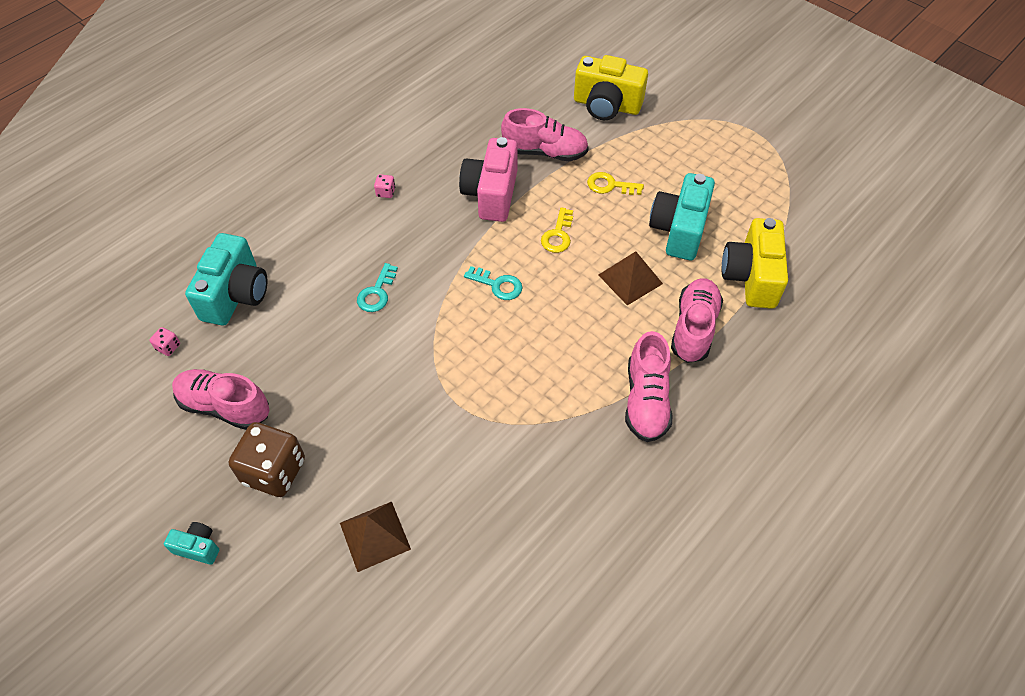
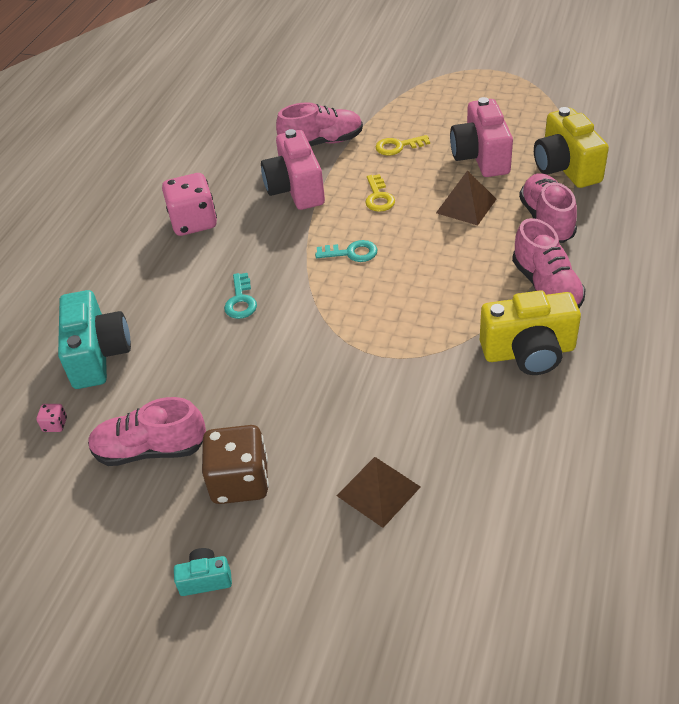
camera: 20 degrees left, 10 degrees down
pink dice [374,174,395,198] -> pink dice [162,173,217,236], size x2.43
yellow camera [574,55,648,120] -> yellow camera moved to [480,290,581,375]
turquoise camera [649,173,715,260] -> pink camera [450,97,513,177]

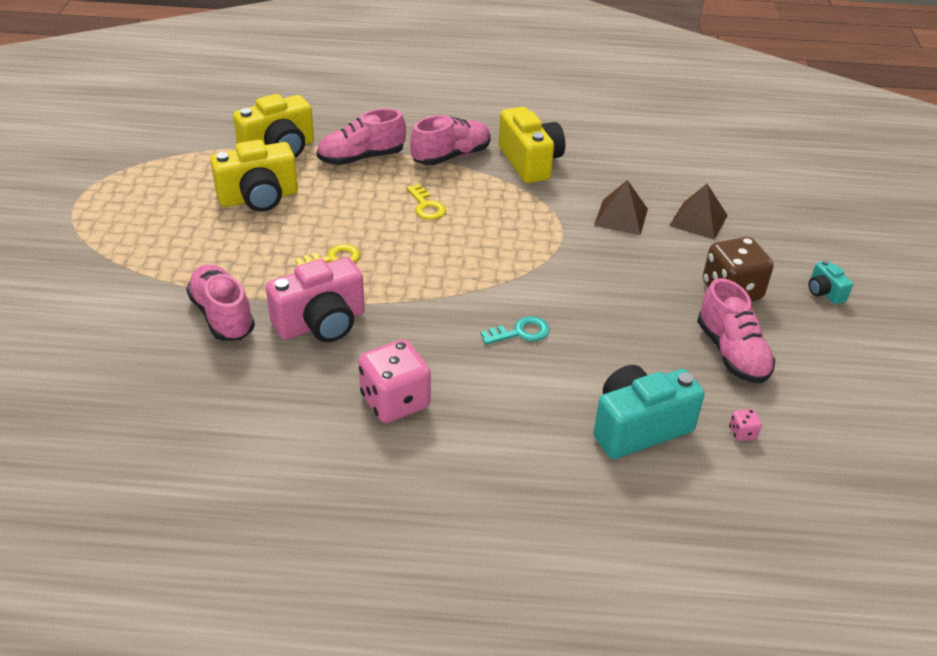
camera: 110 degrees left, 5 degrees down
turquoise key [315,240,378,262] -> none
yellow key [376,135,430,155] -> yellow key moved to [407,184,446,220]
brown pyramid [436,170,496,225] -> brown pyramid moved to [594,180,648,235]
pink camera [450,97,513,177] -> yellow camera [210,140,298,212]

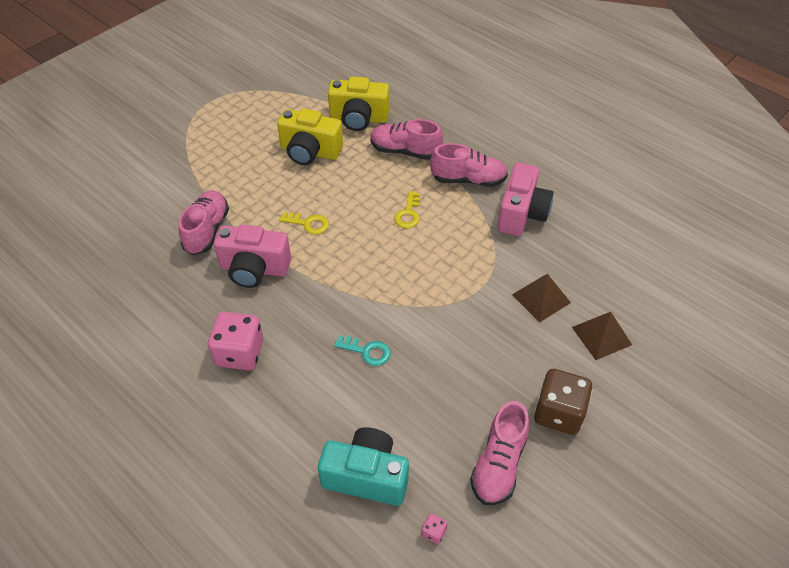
camera: 40 degrees right, 10 degrees up
yellow camera [499,107,565,183] -> pink camera [497,163,553,236]
turquoise camera [809,260,853,304] -> none

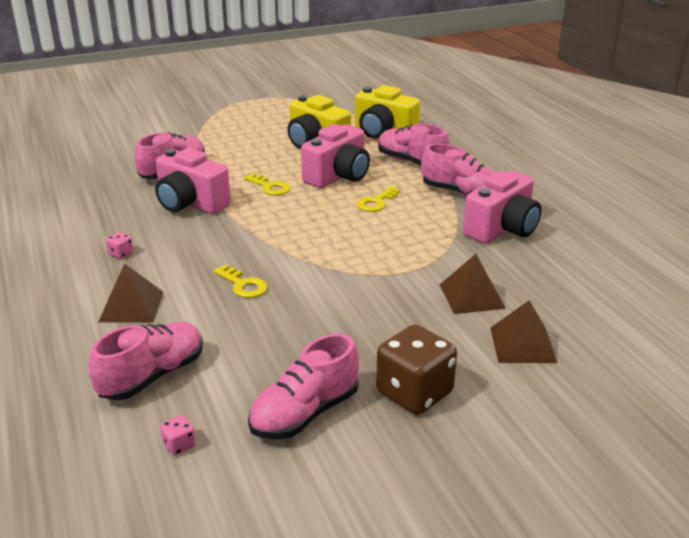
camera: 25 degrees right, 20 degrees down
pink dice [208,312,263,370] -> pink dice [106,232,133,259], size x0.41
turquoise camera [318,427,409,506] -> pink shoe [89,322,203,400]
turquoise key [334,335,391,366] -> yellow key [213,265,267,298]
none -> brown pyramid [99,263,163,323]
none -> pink camera [301,124,370,188]

